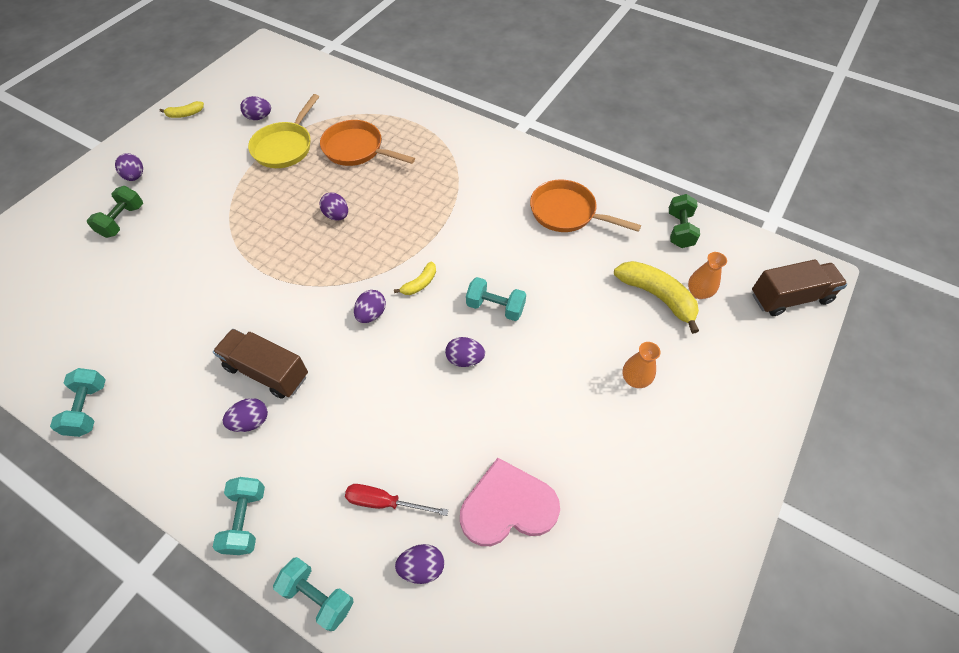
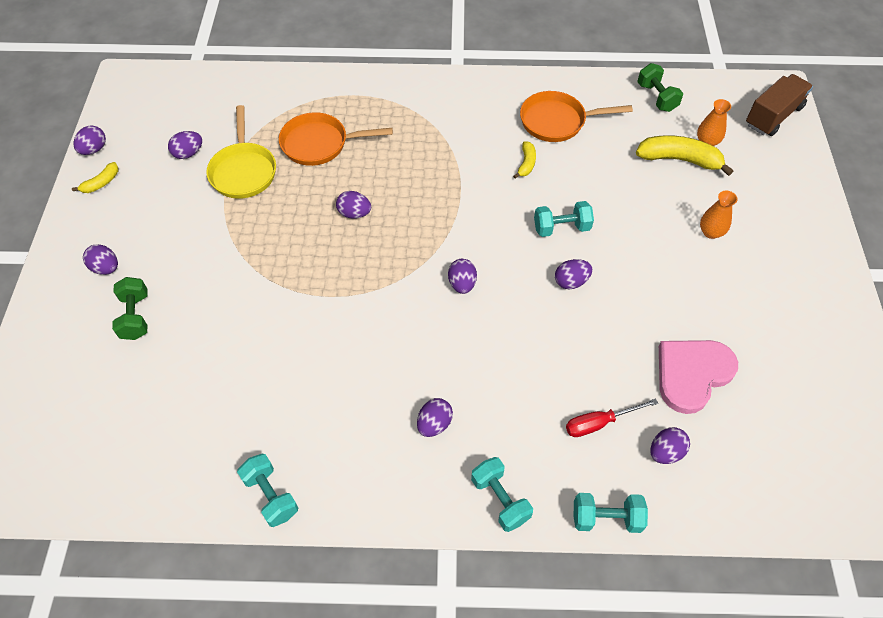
camera: 30 degrees left, 0 degrees up
brown truck [213,329,308,399] -> none
yellow banana [394,262,436,295] -> yellow banana moved to [513,141,536,178]
none -> purple egg [73,125,106,155]

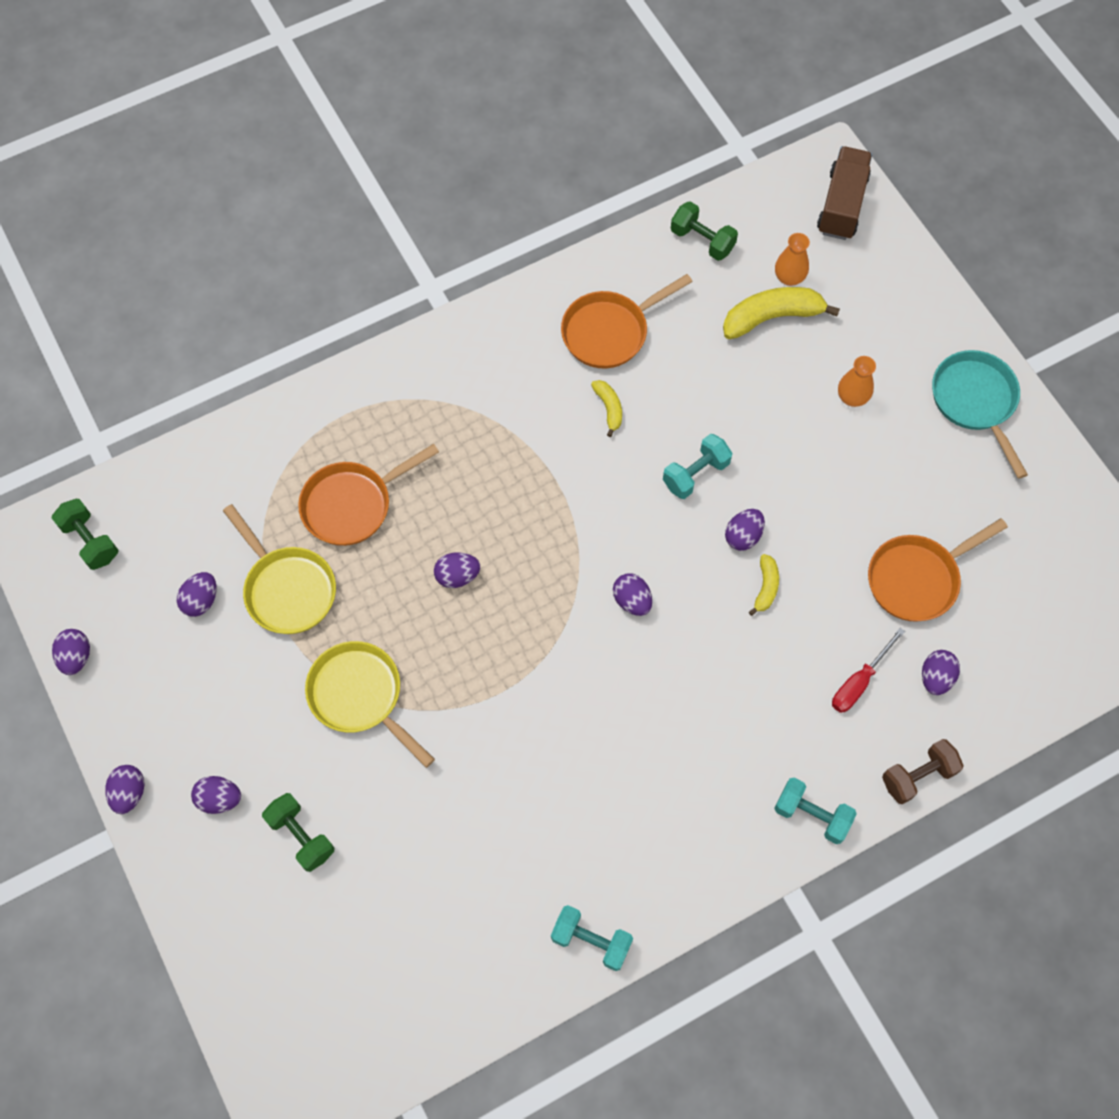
camera: 30 degrees left, 10 degrees up
yellow banana [72,162,118,193] -> yellow banana moved to [749,554,779,616]
purple egg [417,398,453,437] -> purple egg moved to [105,765,144,814]
turquoise dumbbell [574,493,648,533] -> brown dumbbell [882,739,964,804]
pink heart [659,340,738,414] -> orange pan [868,518,1008,622]
none -> green dumbbell [52,499,119,570]
none -> yellow pan [305,641,435,768]
none -> turquoise pan [932,350,1028,479]

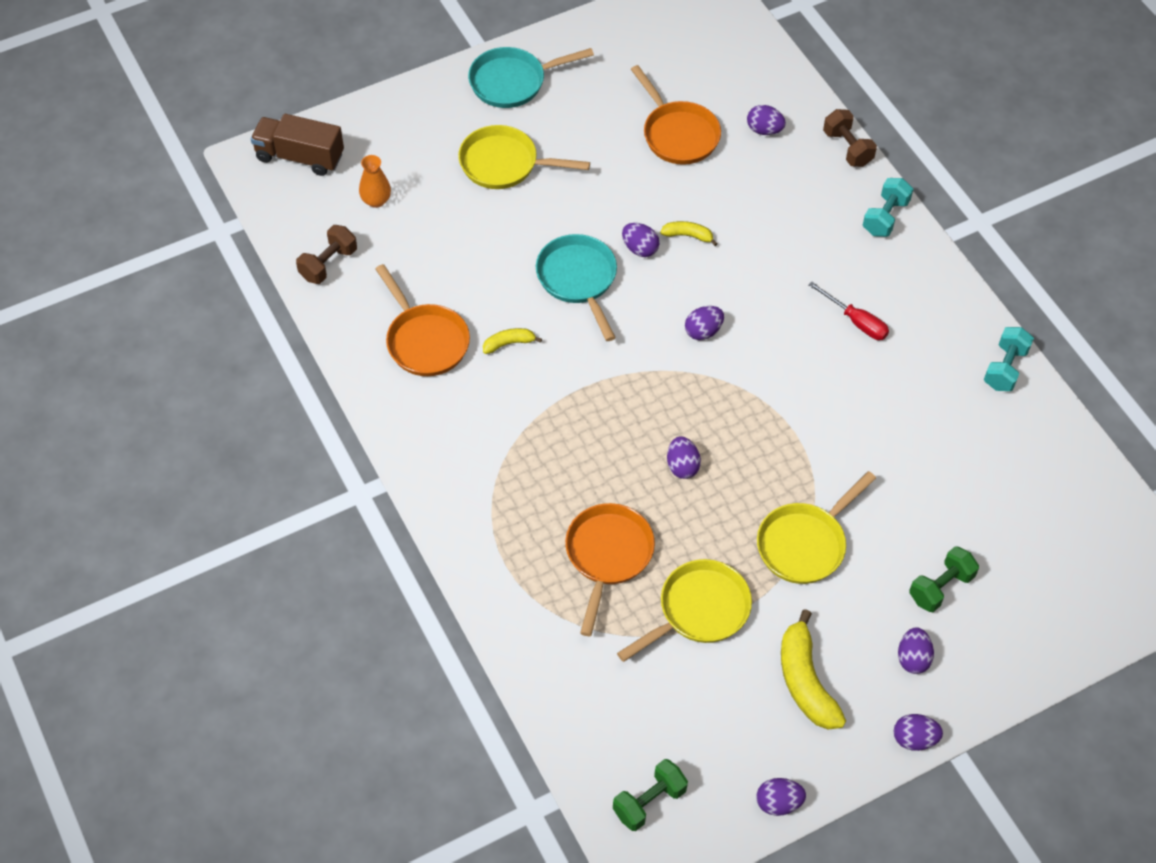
camera: 90 degrees left, 10 degrees down
purple egg [177,572,216,617] -> none
orange pan [298,444,439,546] -> orange pan turned 135 degrees counterclockwise [565,503,655,636]
turquoise dumbbell [663,434,732,499] -> turquoise pan [536,234,617,341]
green dumbbell [671,201,738,261] -> brown dumbbell [296,225,357,284]
yellow banana [723,287,840,339] -> yellow banana moved to [781,609,846,730]
red screwdriver [832,628,905,713] -> red screwdriver moved to [808,281,889,340]
orange vase [838,356,876,407] -> yellow pan [458,125,590,189]

